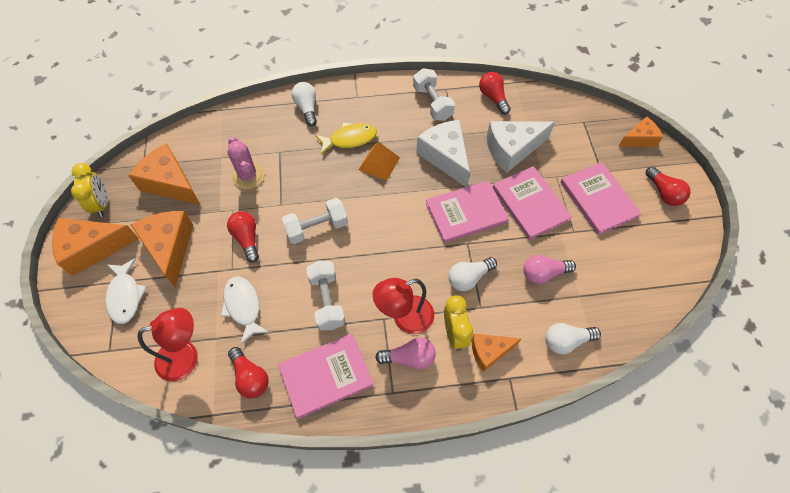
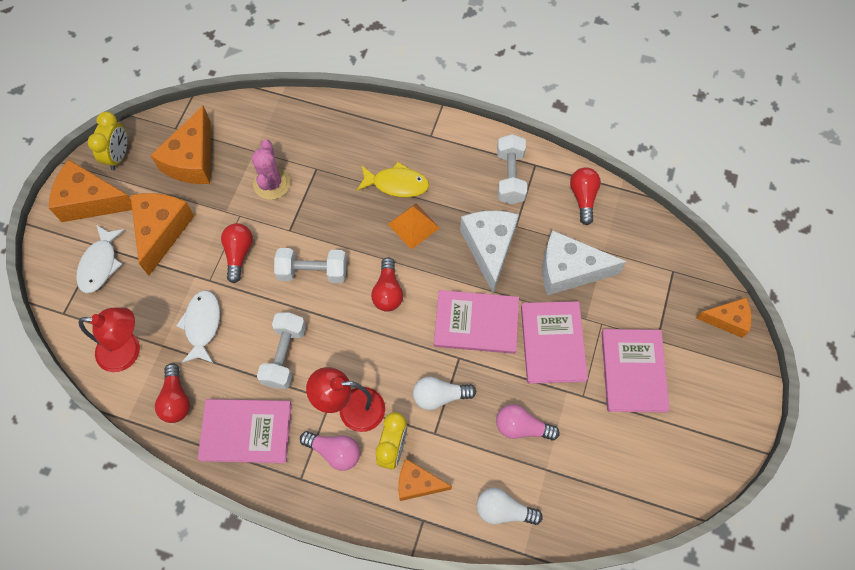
camera: 25 degrees right, 5 degrees up
orange cheese [129,143,200,205] -> orange cheese turned 135 degrees counterclockwise [150,105,211,184]
white light bulb [291,82,317,126] -> none
red light bulb [645,166,691,206] -> red light bulb moved to [371,257,403,312]

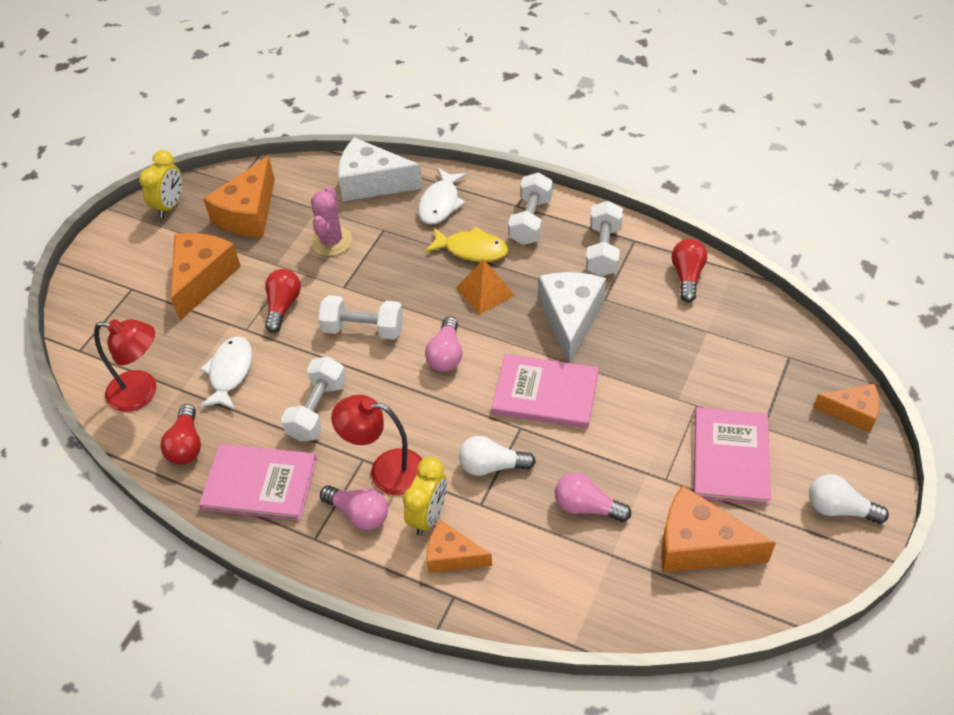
camera: 10 degrees right, 15 degrees down
orange cheese [49,160,132,222] -> orange cheese moved to [661,485,776,572]
white fish [76,225,125,293] -> white fish moved to [418,168,468,224]
red light bulb [371,257,403,312] -> pink light bulb [425,317,462,372]
white light bulb [477,488,543,525] -> white light bulb moved to [809,474,889,524]
pink book [521,301,588,384] -> none
white cheese [542,230,627,296] -> white cheese moved to [338,137,423,202]
none -> white dumbbell [508,172,553,245]

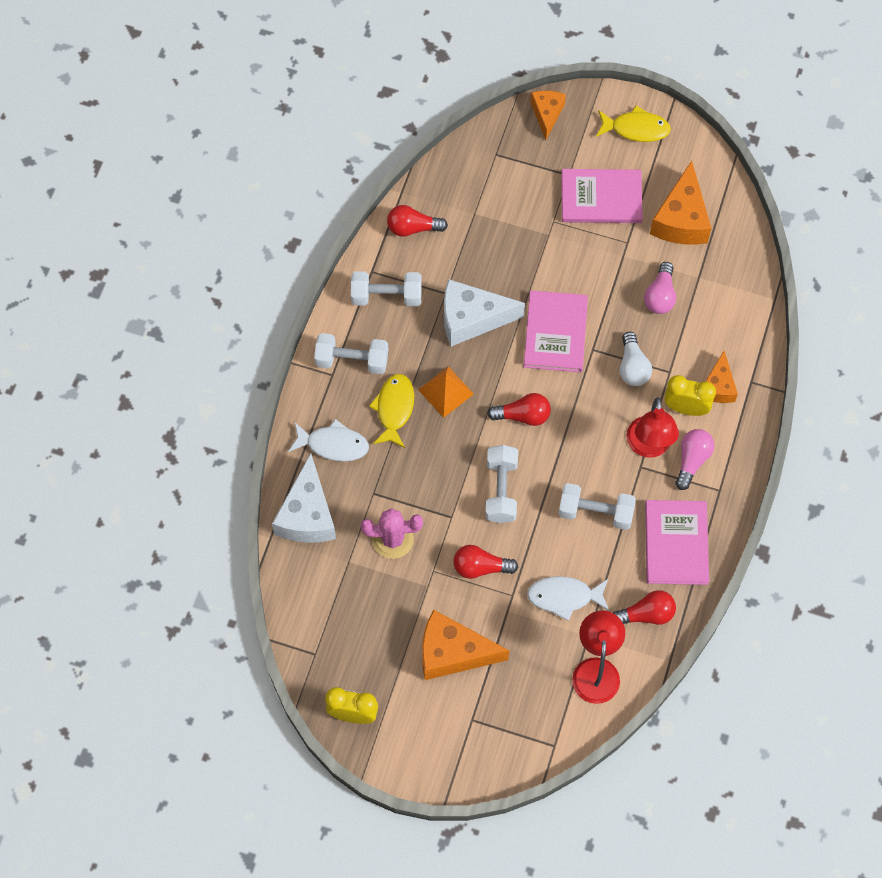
camera: 100 degrees left, 15 degrees up
orange cheese [203,156,275,237] -> none
pink light bulb [425,317,462,372] -> red light bulb [487,393,551,426]
white light bulb [809,474,889,524] -> yellow fish [596,106,671,142]

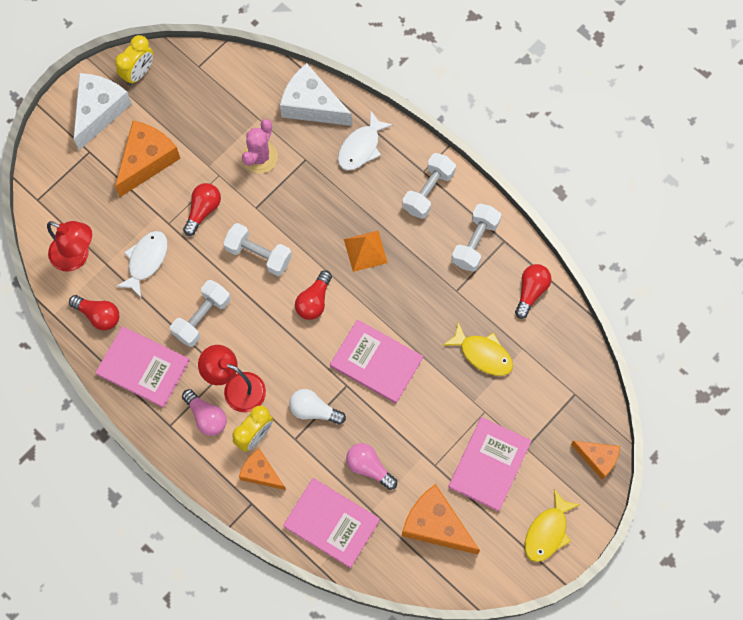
camera: 115 degrees right, 5 degrees up
yellow fish [369,374,414,448] -> yellow fish moved to [443,322,513,376]
white cheese [444,279,525,347] -> white cheese moved to [74,73,132,150]
red light bulb [613,590,676,625] -> red light bulb turned 75 degrees counterclockwise [69,295,119,331]
none -> pink book [283,478,380,568]

